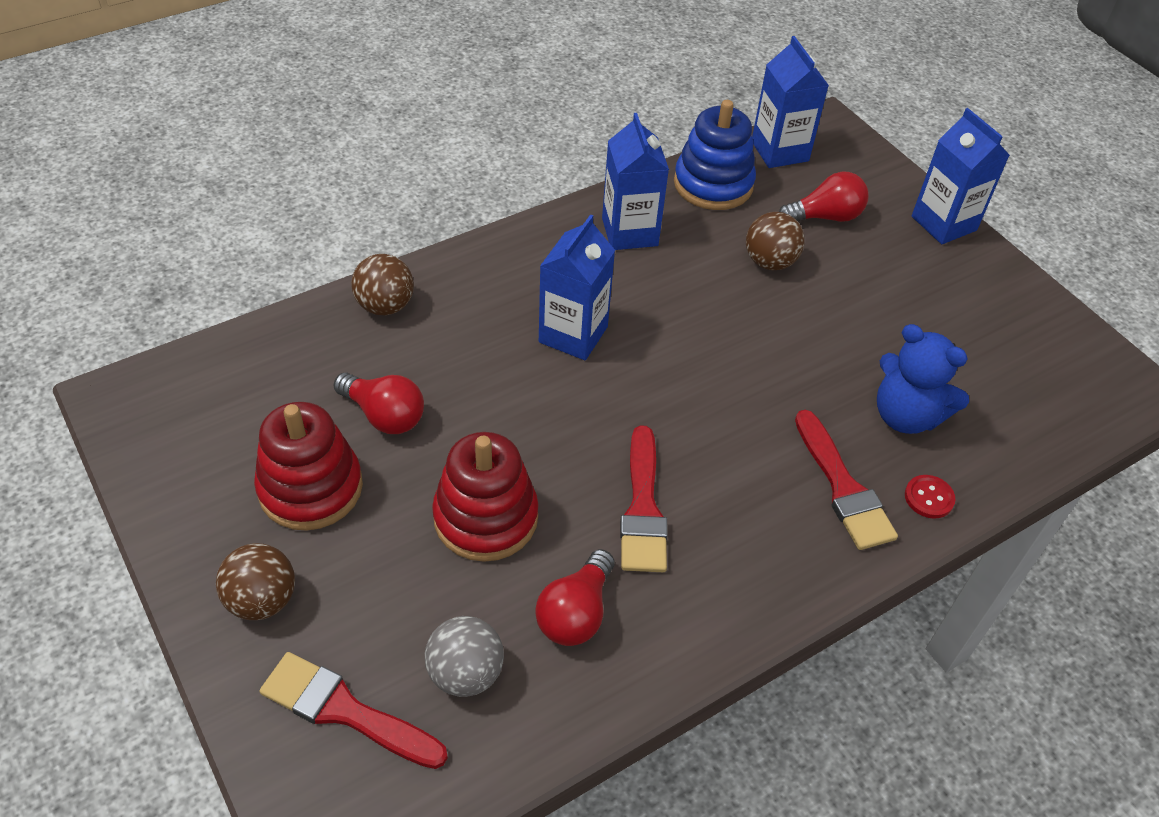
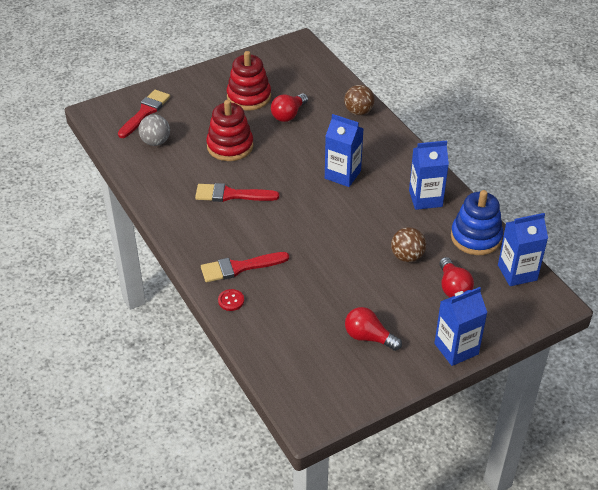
camera: 95 degrees right, 5 degrees down
brown ball [216,543,295,620] -> none
red light bulb [535,549,615,646] -> red light bulb moved to [345,307,402,351]
blue teddy bear [877,324,969,434] -> none

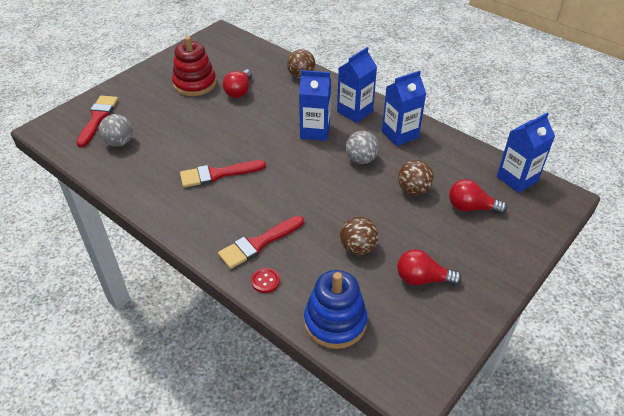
camera: 20 degrees left, 0 degrees up
red stacking toy [206,100,254,161] -> none
blue carton [434,287,487,366] -> blue carton moved to [337,47,377,123]
red light bulb [439,257,474,297] -> red light bulb turned 135 degrees clockwise [449,179,507,214]
blue stacking toy [451,190,503,255] -> blue stacking toy moved to [304,270,368,349]
none -> brown ball [340,217,378,255]
none -> grey ball [346,131,379,164]

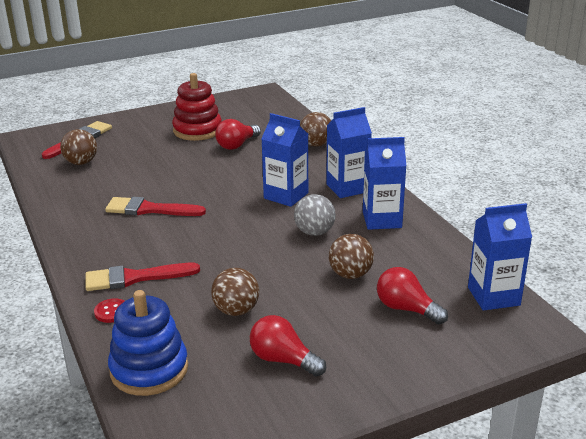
camera: 25 degrees right, 15 degrees down
grey ball [99,114,133,147] -> brown ball [60,129,97,165]

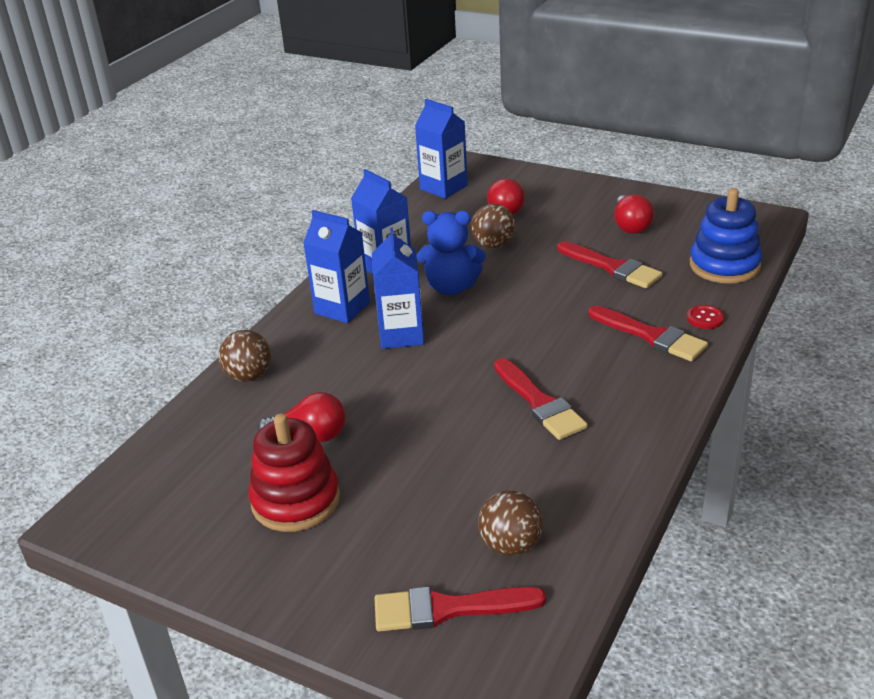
camera: 125 degrees left, 5 degrees up
brown ball [211,268,259,316] -> red brush [557,241,663,288]
grey ball [294,194,336,236] -> blue teddy bear [417,211,485,295]

